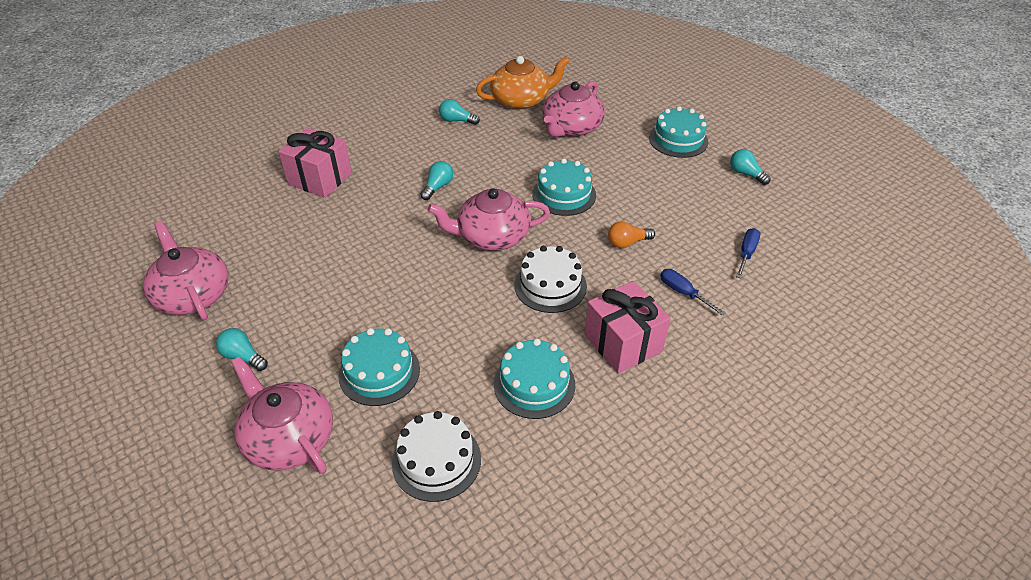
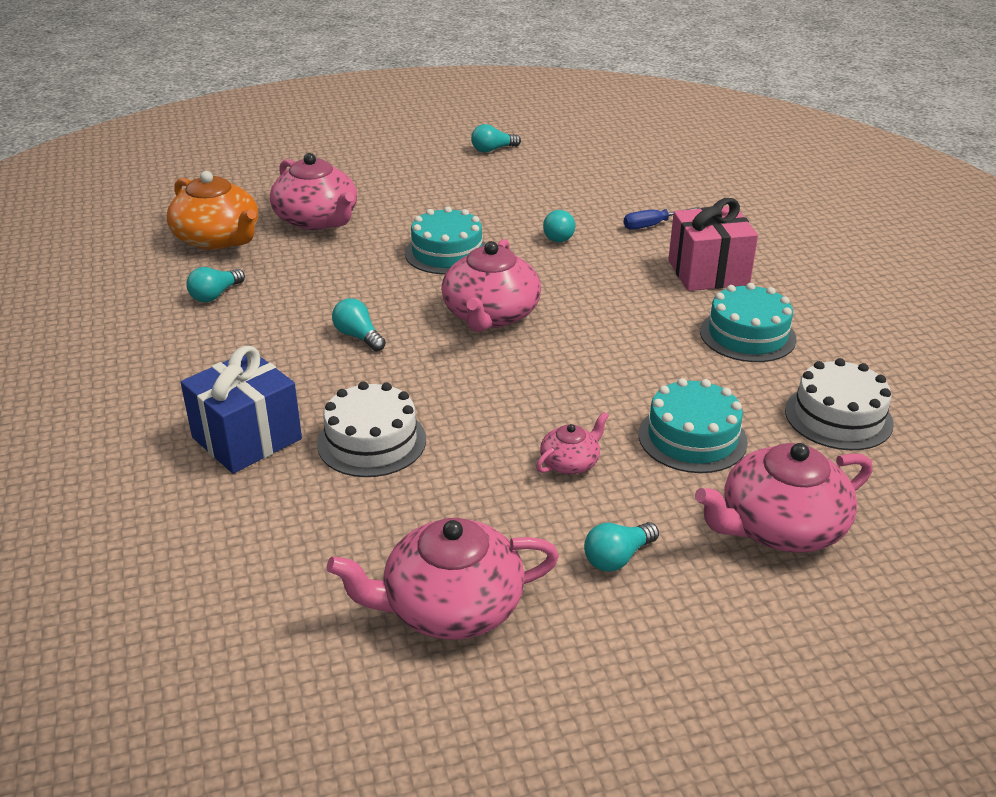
camera: 70 degrees left, 10 degrees down
pink gift [279,128,352,198] -> blue gift [180,346,302,473]
orange teapot [476,56,570,109] -> orange teapot turned 135 degrees clockwise [167,171,258,250]
white cake [514,246,587,313] -> white cake moved to [317,381,426,477]
orange light bulb [608,221,655,248] -> turquoise light bulb [543,209,575,242]
turquoise cake [649,106,709,158] -> none
blue screwdriver [736,228,760,278] -> none
none -> pink teapot [536,412,609,474]

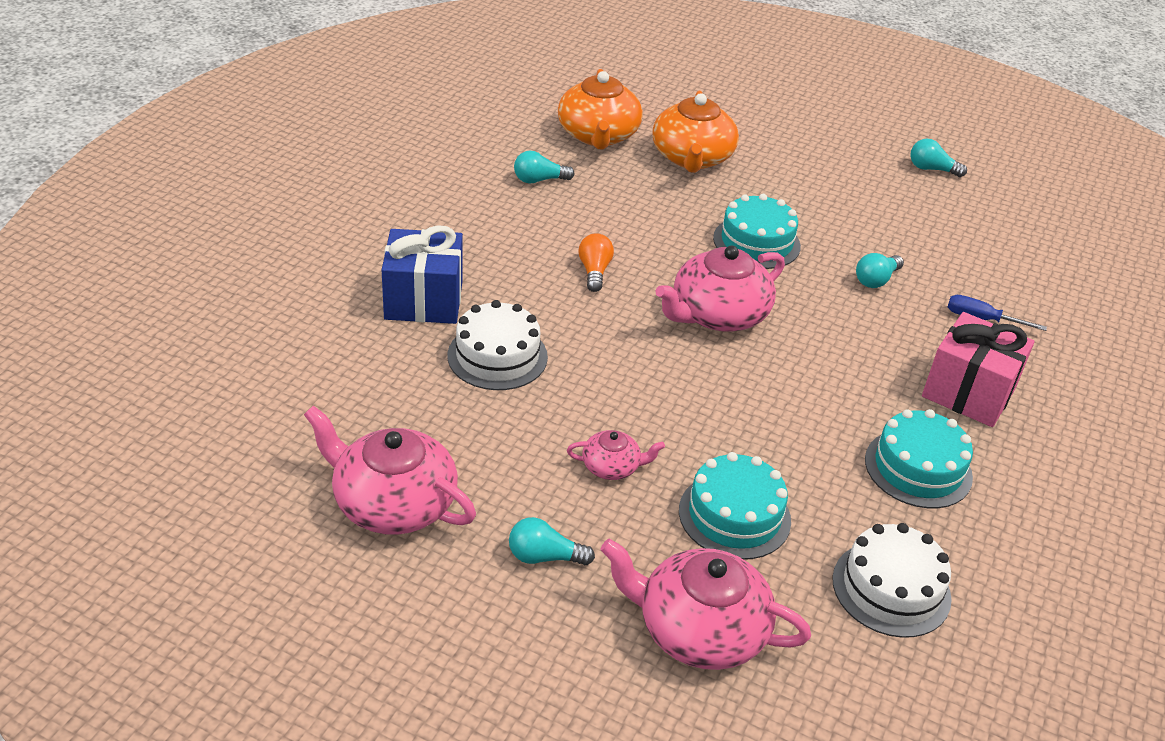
camera: 40 degrees right, 5 degrees up
pink teapot [270,153,357,230] -> orange teapot [652,91,739,173]
turquoise light bulb [332,298,386,351] -> orange light bulb [578,233,614,292]

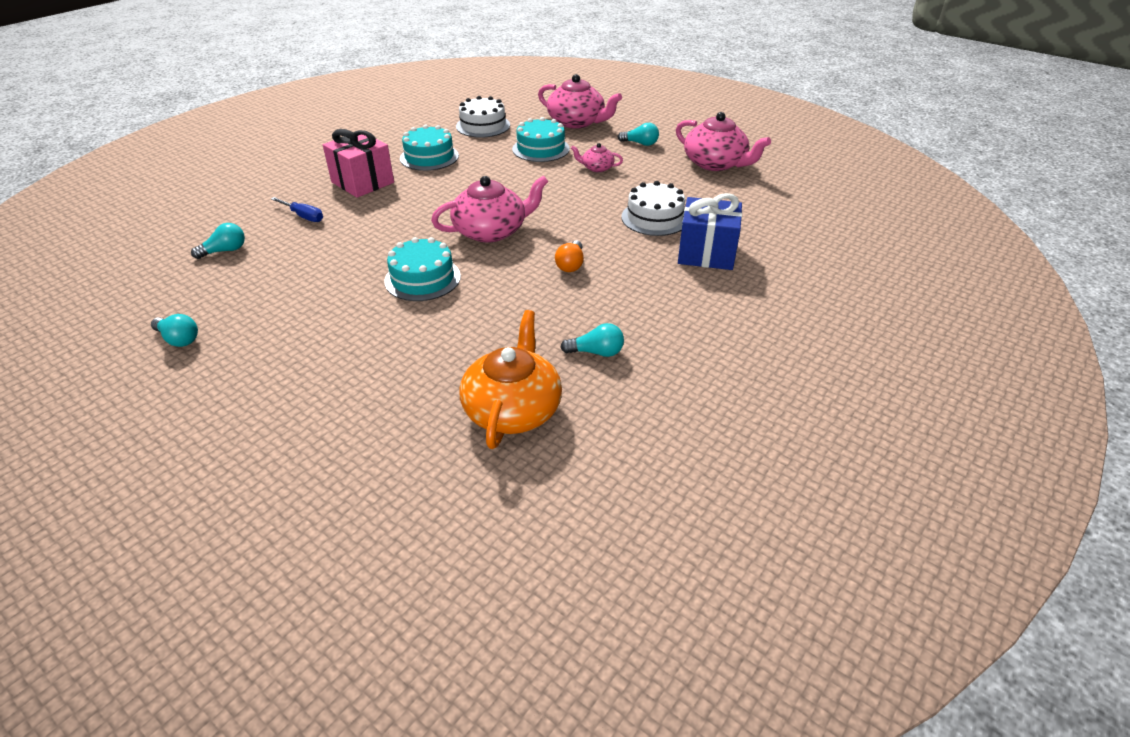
camera: 165 degrees left, 0 degrees up
orange teapot [652,91,739,173] -> none
turquoise light bulb [856,253,904,288] -> turquoise light bulb moved to [191,223,245,259]

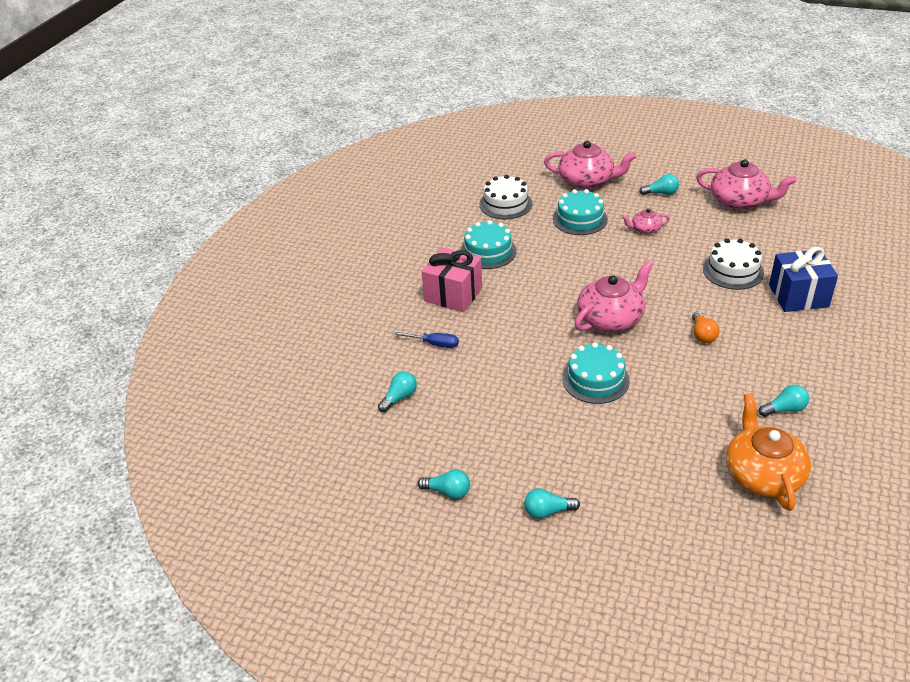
camera: 15 degrees left, 0 degrees up
none -> turquoise light bulb [524,488,580,519]

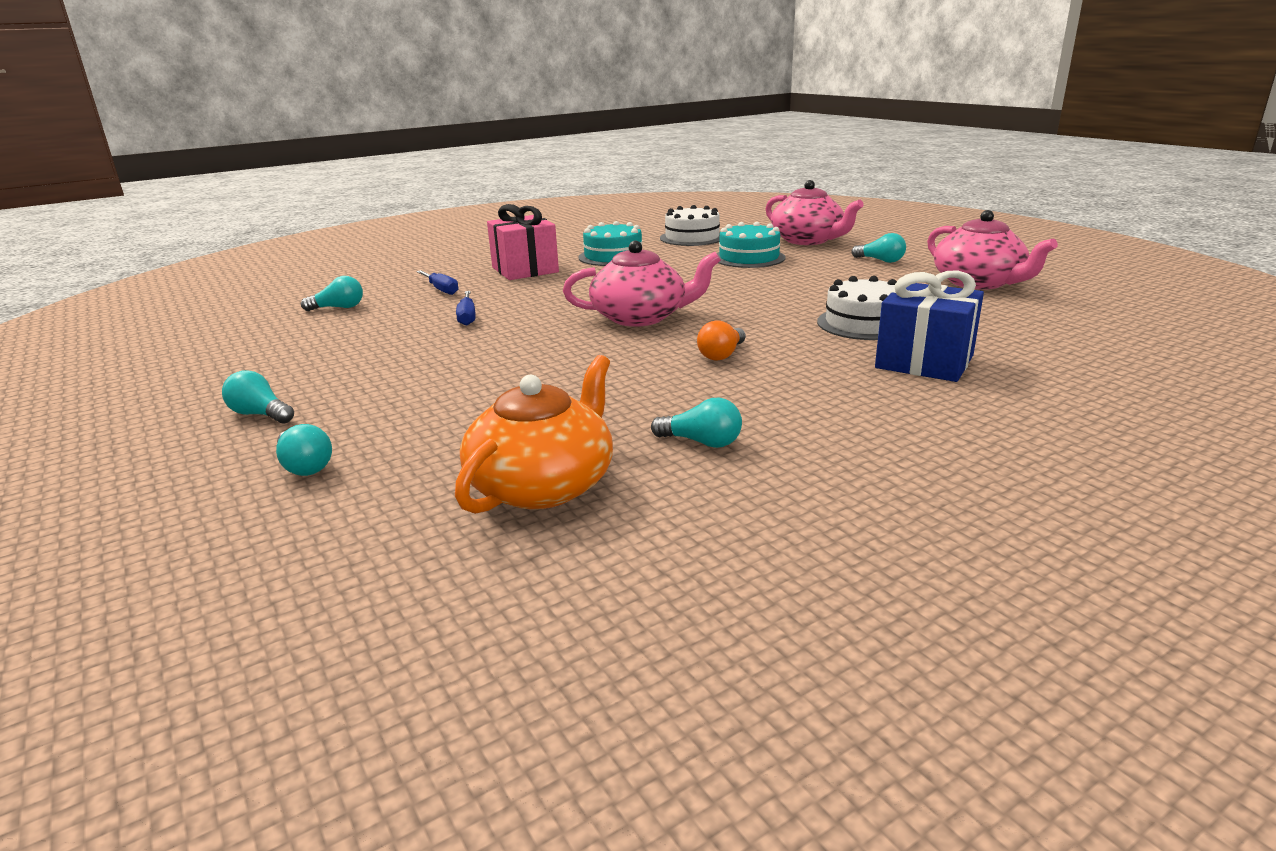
camera: 35 degrees right, 15 degrees down
turquoise light bulb [417,469,470,499] -> turquoise light bulb moved to [276,424,332,476]
turquoise cake [562,342,630,404] -> none
pink teapot [622,209,670,234] -> none
none -> blue screwdriver [456,291,476,326]

